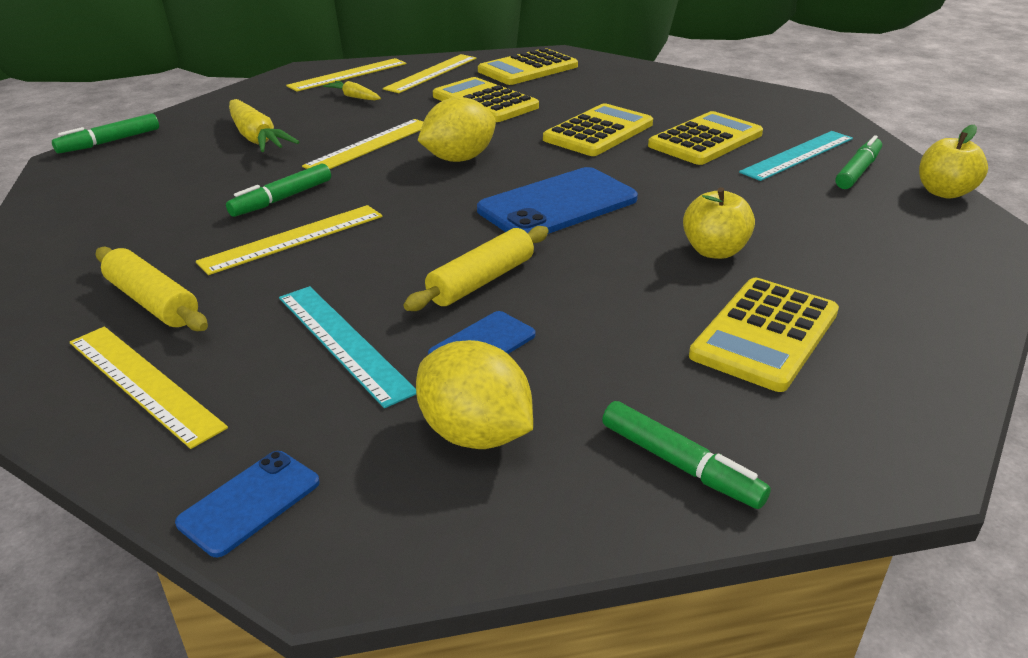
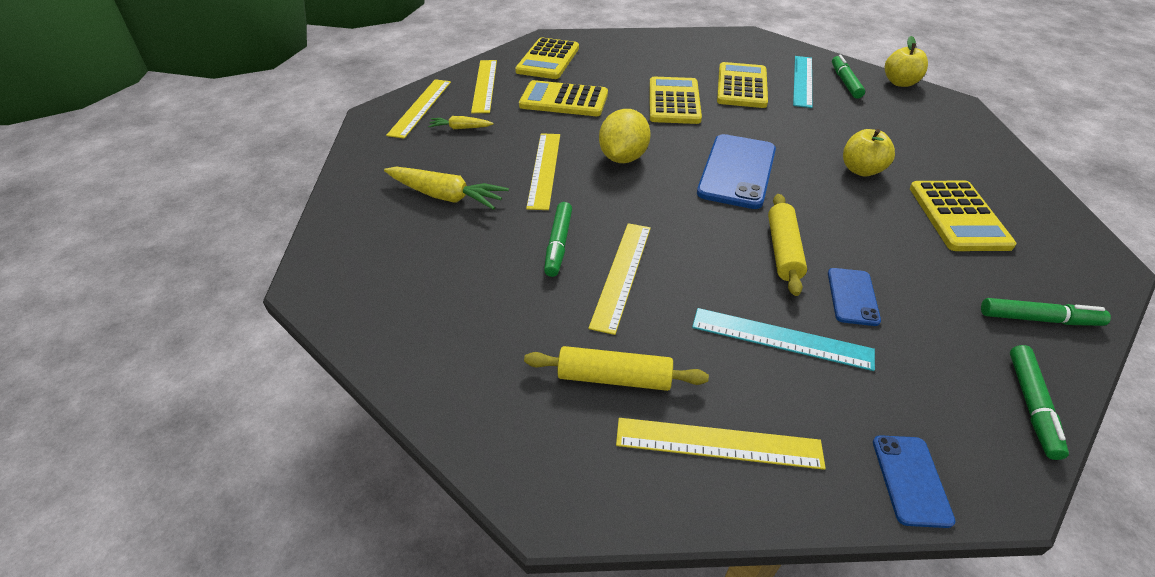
camera: 35 degrees left, 10 degrees up
green marker [52,113,159,154] -> green marker moved to [1010,345,1069,460]
yellow lemon [416,340,533,449] -> none

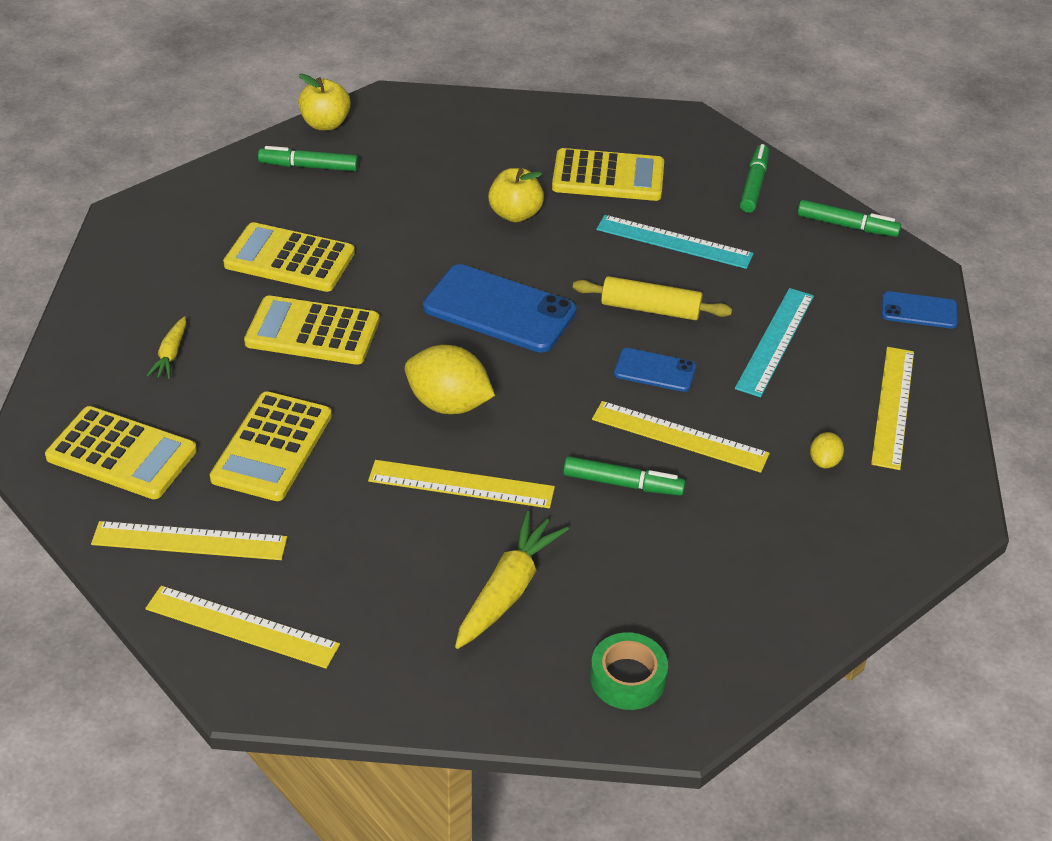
camera: 85 degrees left, 0 degrees up
yellow carrot [428,116,494,129] -> yellow carrot moved to [147,316,186,379]
yellow rolling pin [524,346,709,391] -> yellow lemon [810,432,844,468]
turquoise ruler [793,56,812,108] -> turquoise ruler moved to [596,215,754,269]
blue phone [828,268,881,326] -> blue phone moved to [614,348,696,392]
none -> green tape [590,632,668,710]

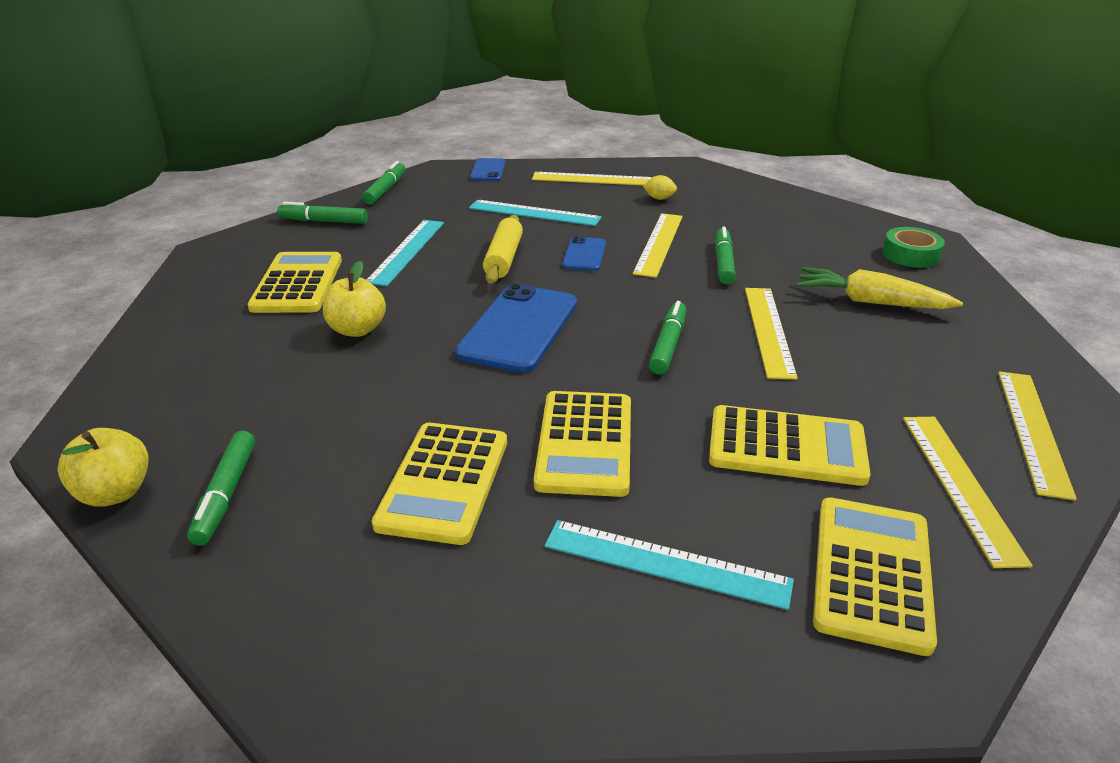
camera: 95 degrees left, 10 degrees down
yellow carrot [147,316,186,379] -> turquoise ruler [545,520,794,610]
yellow lemon [405,345,495,414] -> green marker [649,301,686,374]

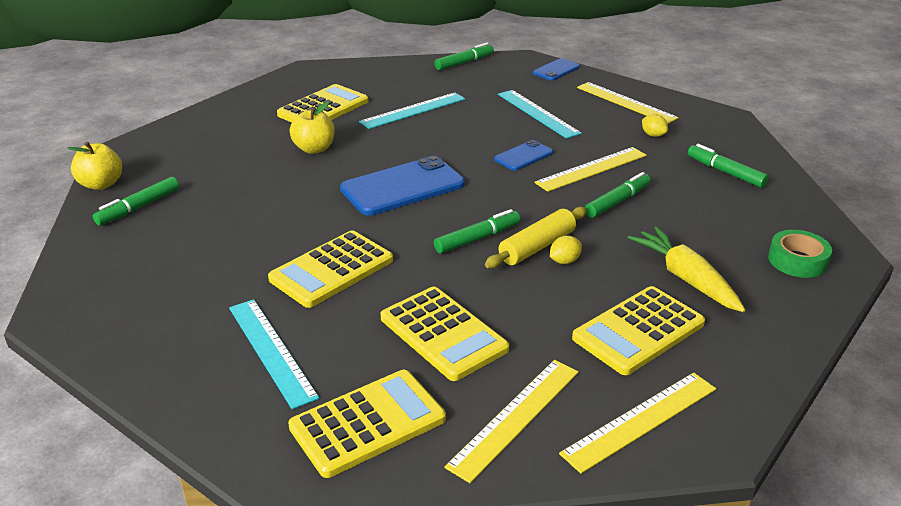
camera: 40 degrees right, 0 degrees up
green marker [277,202,368,224] -> green marker moved to [688,144,769,188]
yellow calculator [372,423,507,545] -> yellow calculator moved to [572,286,705,375]
yellow rolling pin [483,215,523,284] -> yellow rolling pin moved to [485,207,587,268]
yellow ruler [745,288,798,380] -> yellow lemon [550,236,582,264]

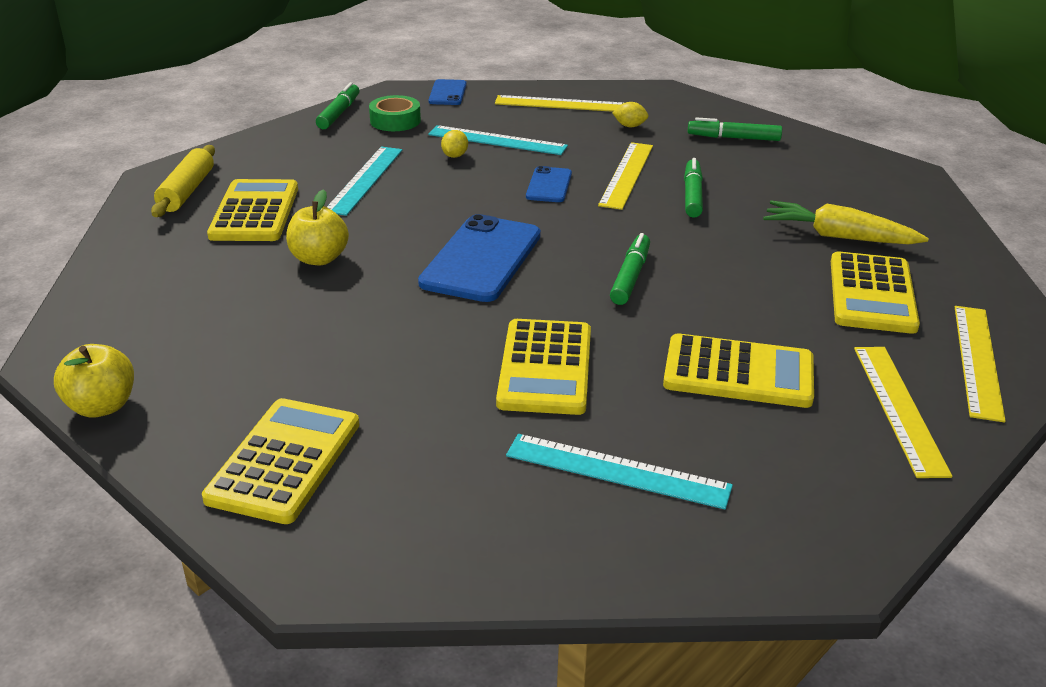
camera: 40 degrees left, 0 degrees up
green marker [93,177,179,225] -> none
yellow calculator [288,370,446,478] -> yellow calculator moved to [202,398,359,524]
yellow rolling pin [485,207,587,268] -> yellow rolling pin moved to [151,145,215,217]
yellow lemon [550,236,582,264] -> yellow lemon moved to [441,130,468,158]
green tape [768,230,832,278] -> green tape moved to [369,95,421,131]

